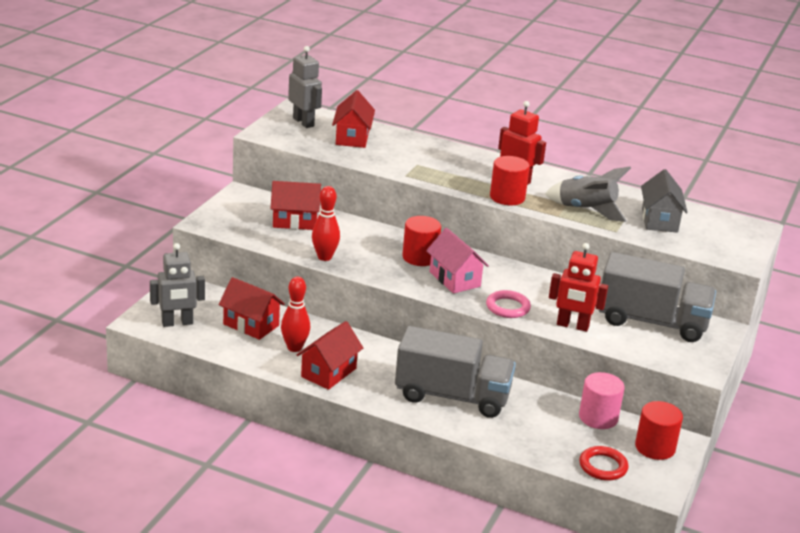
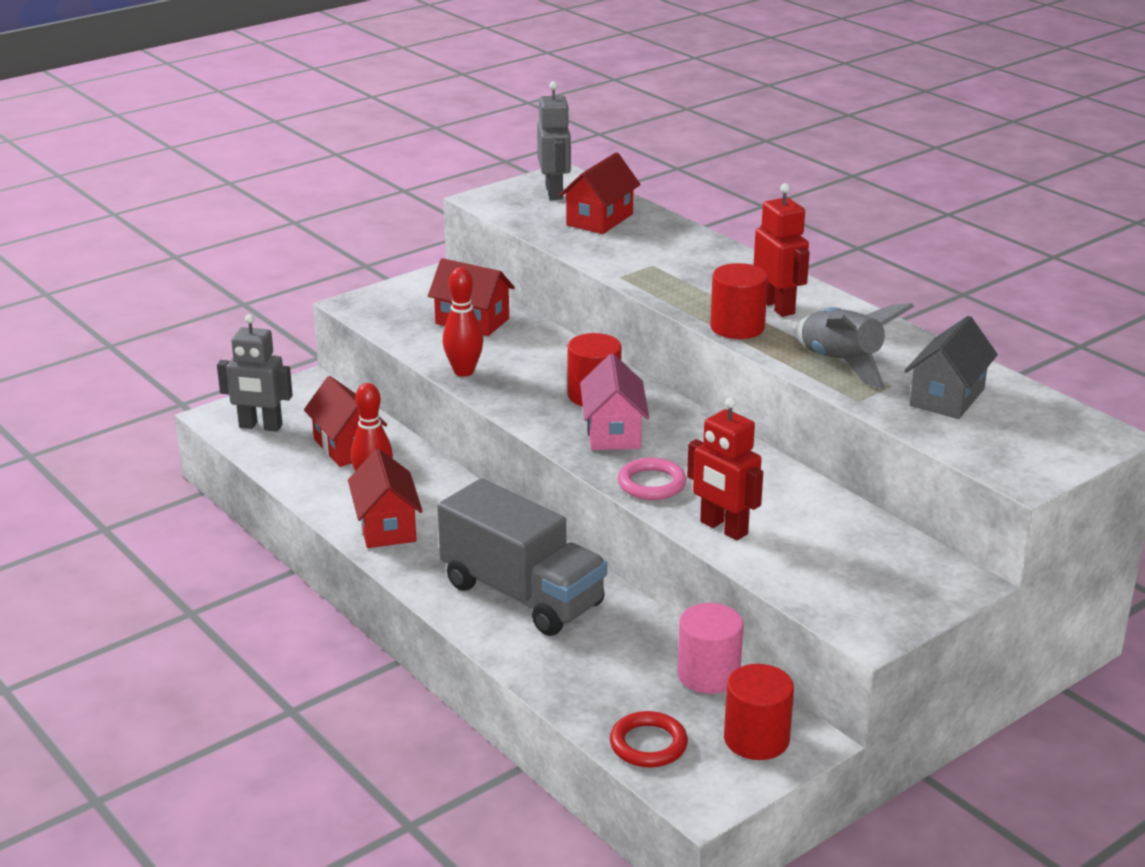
camera: 30 degrees right, 0 degrees up
red house [297,321,363,390] -> red house turned 75 degrees counterclockwise [348,448,423,548]
grey truck [599,252,716,342] -> none

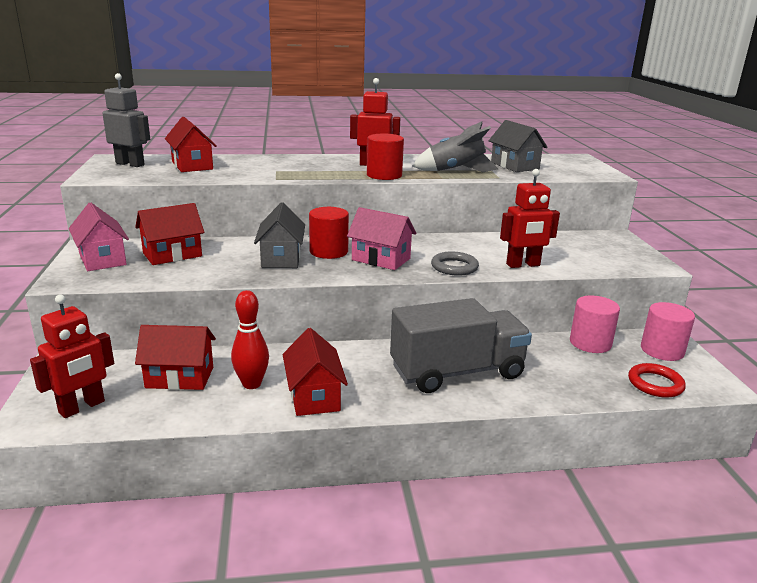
camera: 60 degrees left, 5 degrees down
grey robot [217,314,293,431] -> red robot [30,294,114,418]
red house [348,448,423,548] -> red house turned 60 degrees clockwise [283,328,348,416]
red bowling pin [443,267,483,377] -> none
pink ring [618,458,686,500] -> grey ring [431,252,479,276]
red cylinder [724,664,794,760] -> pink cylinder [641,302,695,361]
none -> pink house [69,203,129,271]
none -> grey house [254,202,305,268]

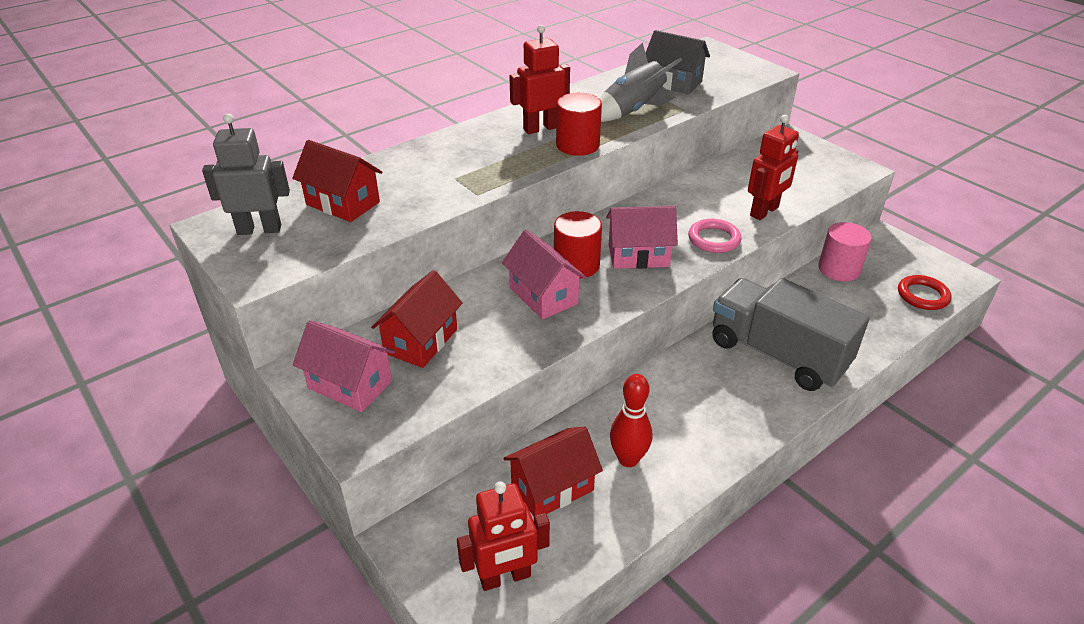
camera: 30 degrees left, 15 degrees up
red robot [30,294,114,418] -> red robot turned 60 degrees clockwise [457,481,550,591]
grey house [254,202,305,268] -> pink house [502,230,587,319]
red house [283,328,348,416] -> none
grey truck [390,298,532,393] -> grey truck turned 90 degrees counterclockwise [712,278,870,391]
grey ring [431,252,479,276] -> pink ring [688,219,741,253]
pink cylinder [641,302,695,361] -> none

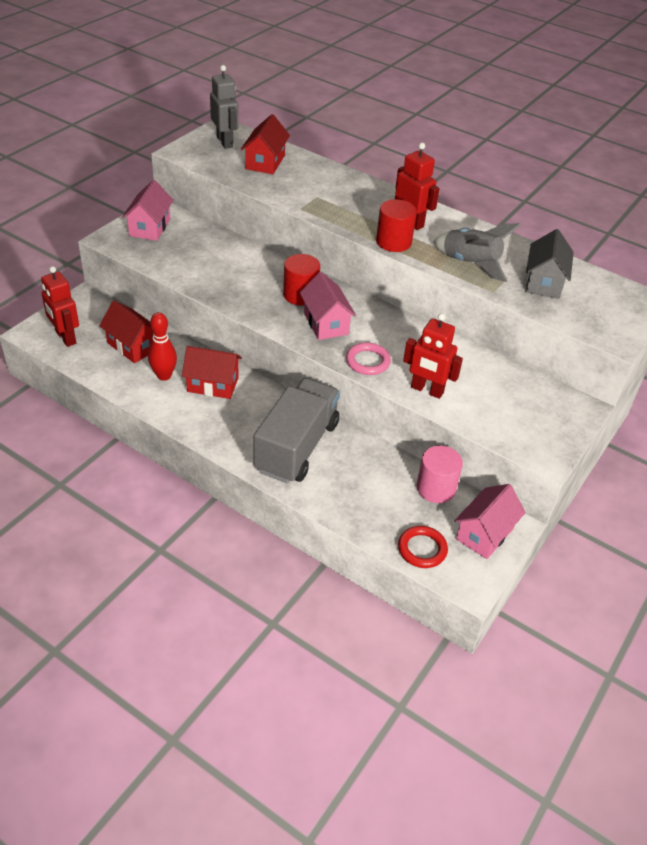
camera: 70 degrees right, 5 degrees up
red house [371,270,463,368] -> red house moved to [182,346,242,399]
pink house [502,230,587,319] -> pink house moved to [454,484,526,559]

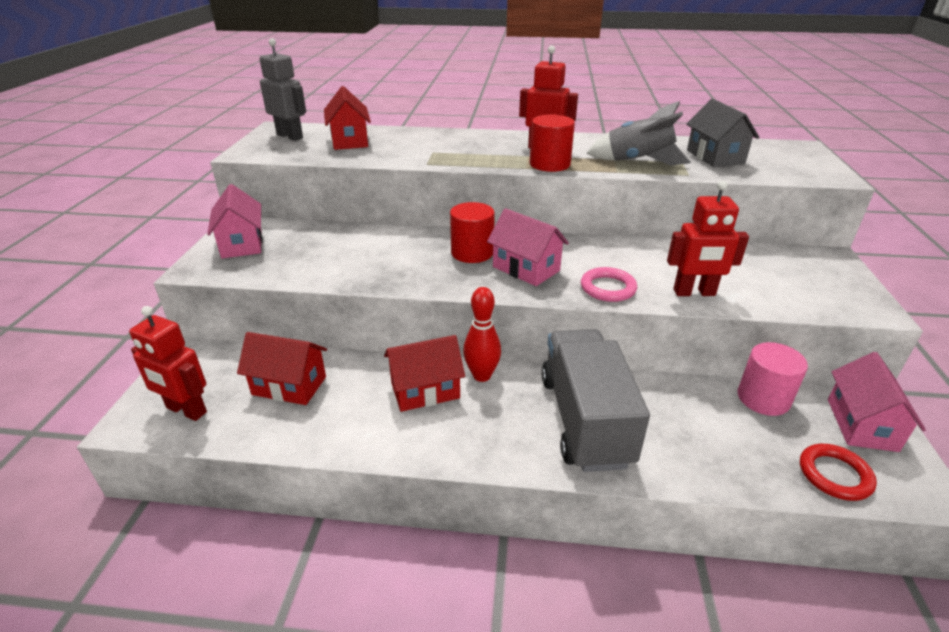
camera: 25 degrees left, 10 degrees down
red bowling pin [148,312,177,381] -> red bowling pin moved to [463,287,501,382]

